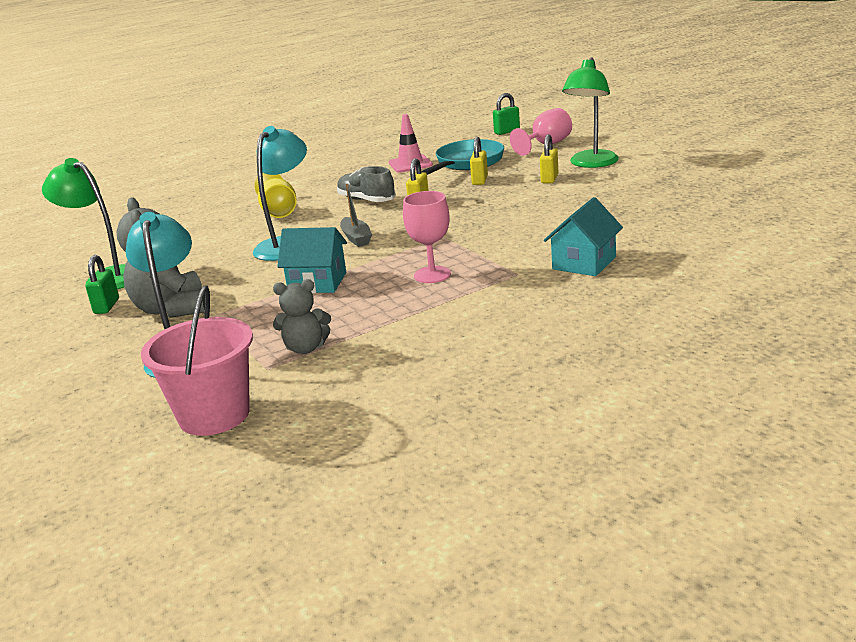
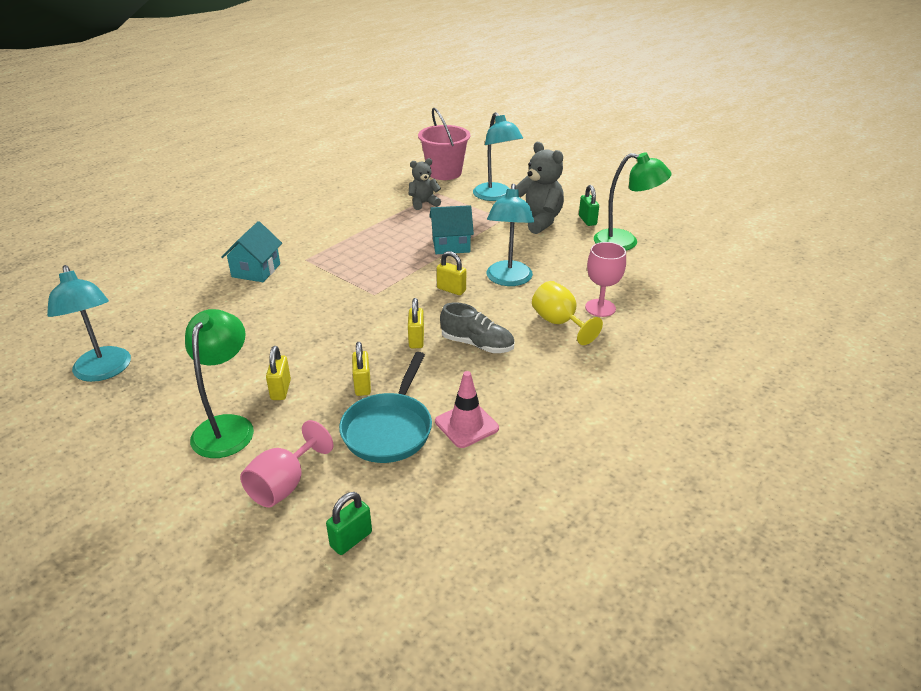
camera: 160 degrees right, 10 degrees up
grey boat [340,184,372,247] -> yellow padlock [437,251,466,295]
pink goblet [403,191,451,283] -> pink goblet moved to [585,242,626,317]
none -> turquoise lamp [47,265,131,382]

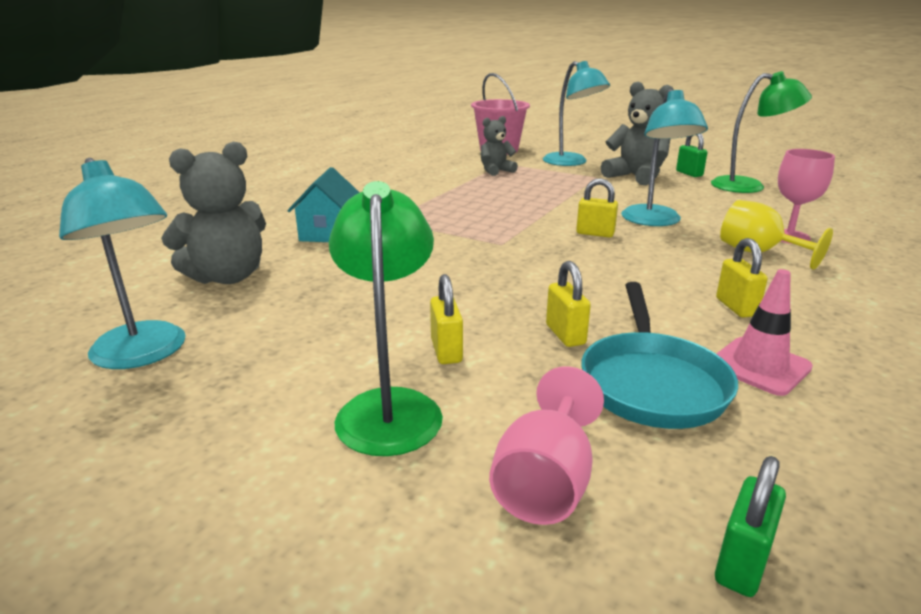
camera: 10 degrees left, 10 degrees down
yellow padlock [408,298,424,348] -> yellow padlock moved to [716,238,768,318]
turquoise house [429,205,474,254] -> none
grey shoe [440,302,515,353] -> none
none -> grey teddy bear [161,142,266,284]

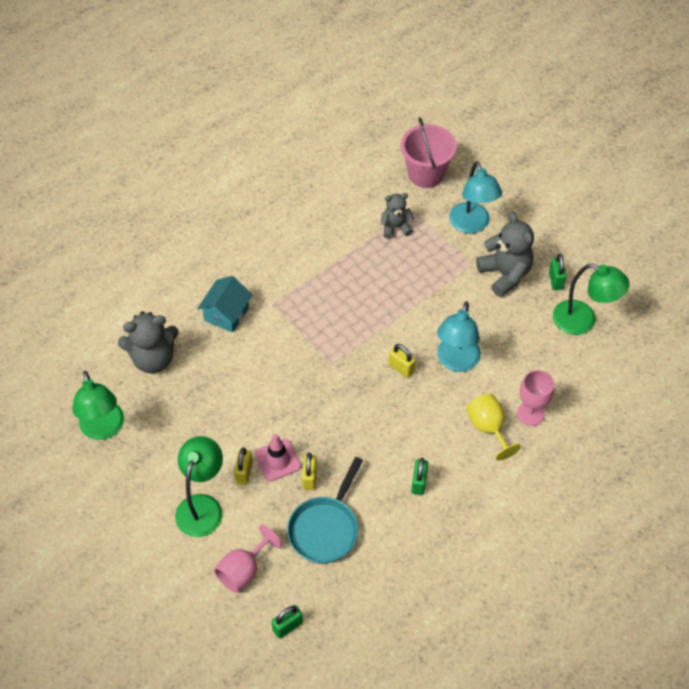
camera: 20 degrees right, 30 degrees up
turquoise lamp [59,158,186,369] -> green lamp [72,371,124,440]
yellow padlock [716,238,768,318] -> green padlock [412,458,428,495]
pink traffic cone [716,269,813,396] -> pink traffic cone moved to [255,434,301,482]

